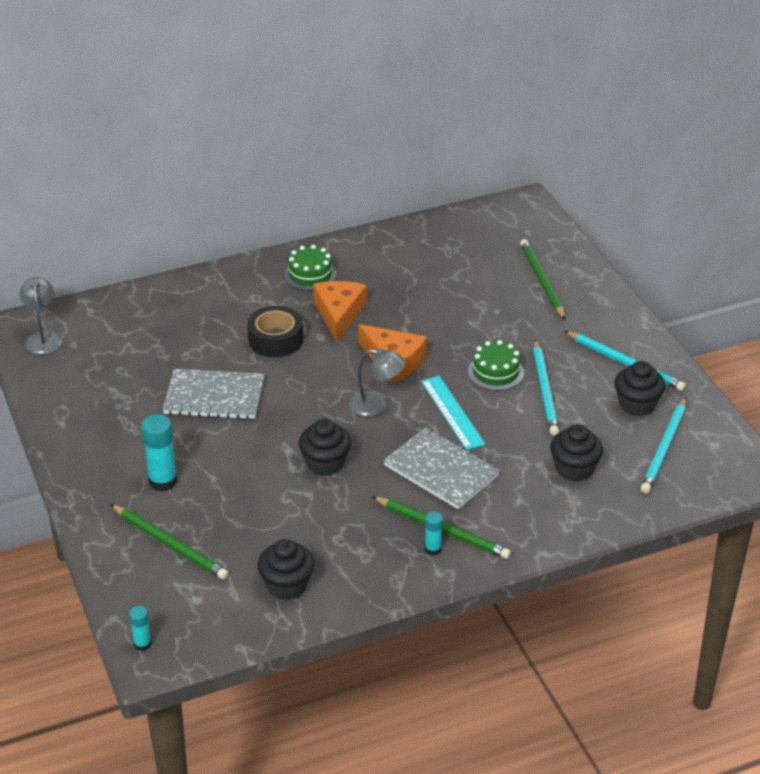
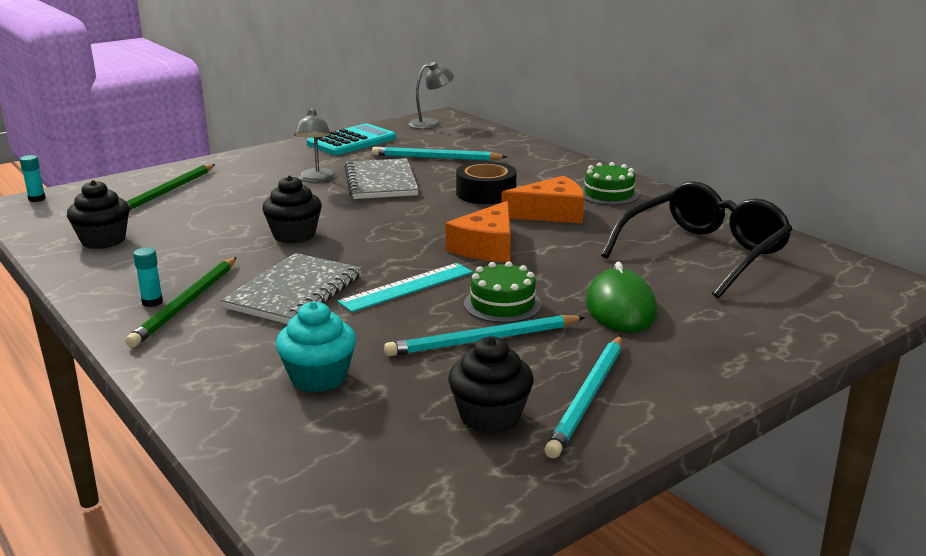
camera: 75 degrees right, 15 degrees down
turquoise glue stick [141,414,177,491] -> none
grey lamp [349,348,405,416] -> grey lamp moved to [294,108,336,183]
green pencil [520,239,566,320] -> none
black cupcake [550,424,603,482] -> turquoise cupcake [276,301,356,393]
turquoise pencil [641,397,686,493] -> turquoise pencil moved to [372,147,507,161]
none -> turquoise calculator [307,123,396,155]
none -> green mouse [586,262,657,333]
none -> black glasses [601,181,793,299]

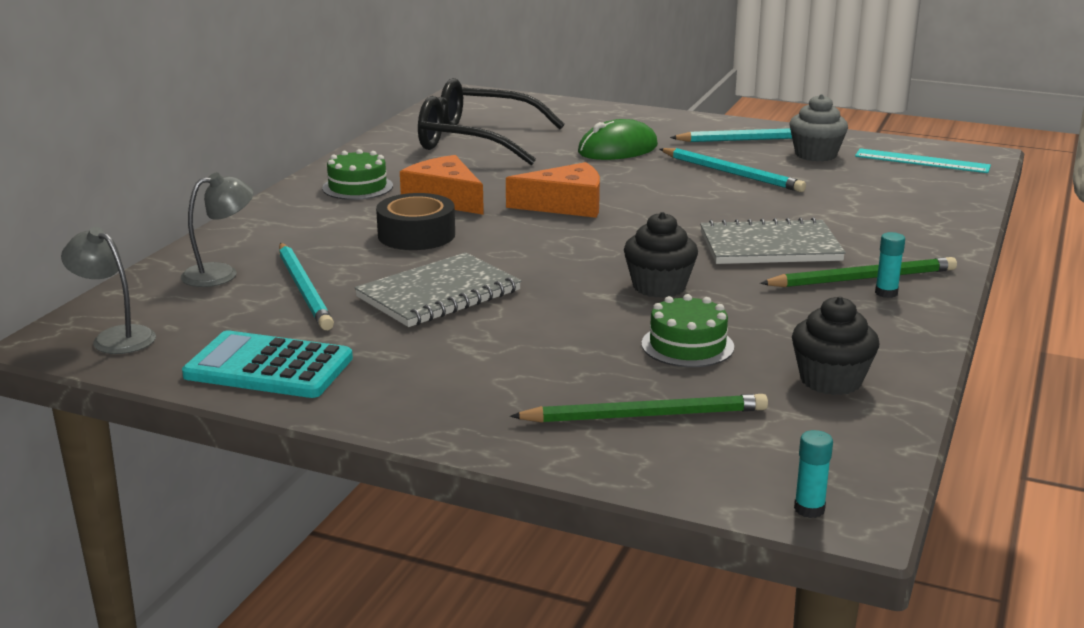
camera: 120 degrees left, 0 degrees up
turquoise cupcake [276,301,356,393] -> none
grey lamp [294,108,336,183] -> grey lamp moved to [181,172,254,287]
turquoise ruler [338,263,473,312] -> turquoise ruler moved to [855,148,991,173]
black cupcake [448,336,534,434] -> grey cupcake [790,94,848,162]
green cake [464,261,542,323] -> green cake moved to [641,294,734,367]

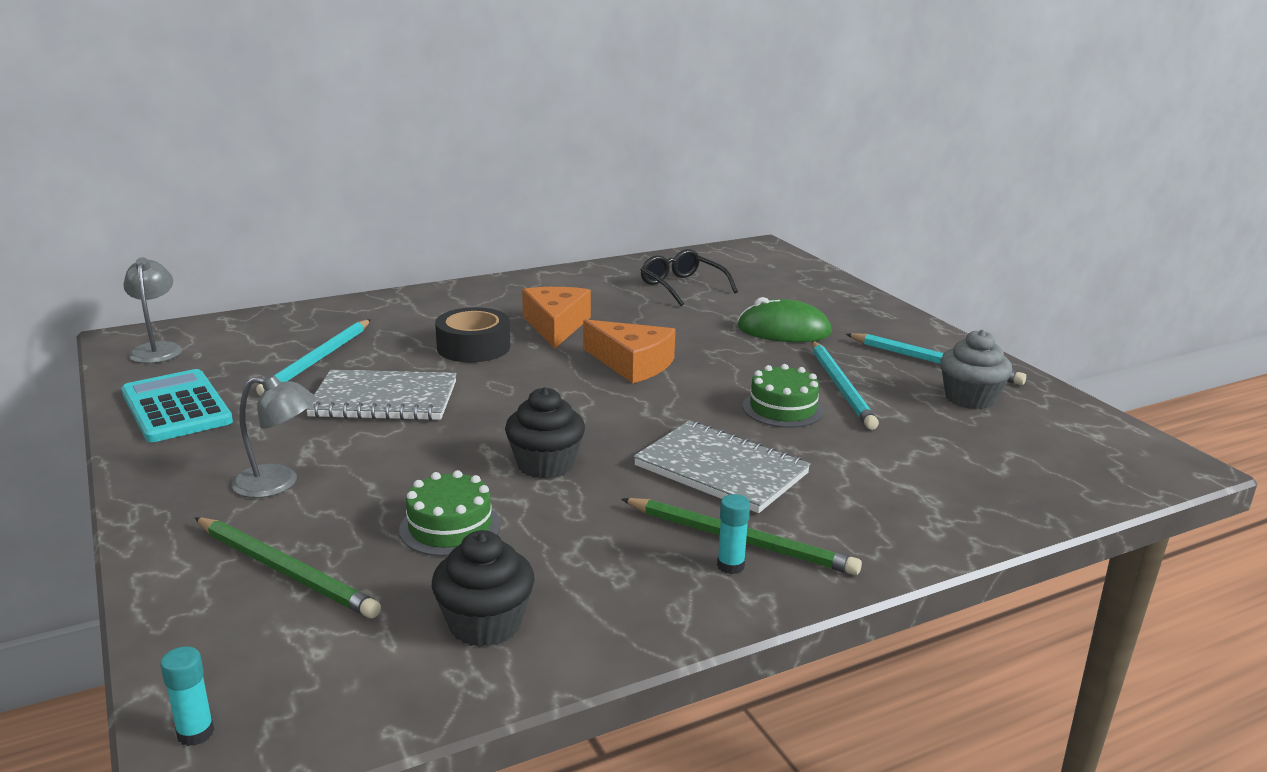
camera: 40 degrees right, 0 degrees up
grey lamp [181,172,254,287] -> grey lamp moved to [232,375,316,498]
green cake [322,149,393,200] -> green cake moved to [743,364,824,428]
black glasses [418,78,565,165] -> black glasses [641,249,738,306], size x0.59
turquoise ruler [855,148,991,173] -> none

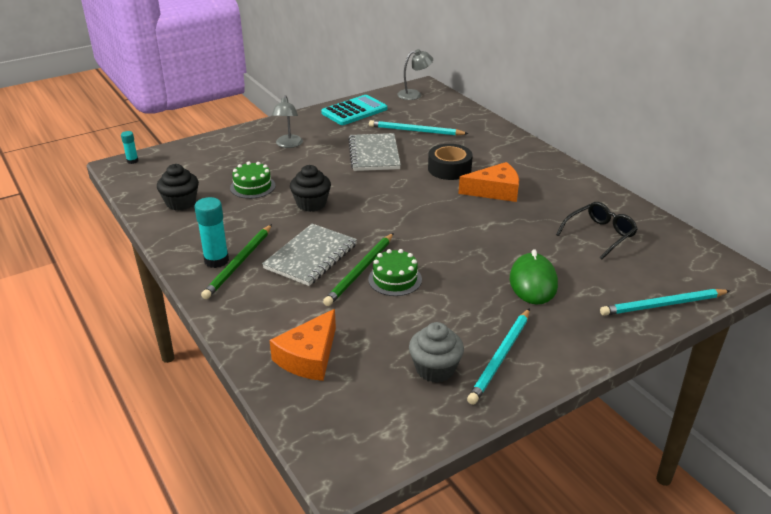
camera: 85 degrees right, 10 degrees up
green pencil [195,517,381,619] -> green pencil moved to [323,233,394,306]
orange cheese [583,319,676,383] -> orange cheese moved to [269,309,336,381]
turquoise glue stick [717,494,750,574] -> turquoise glue stick [195,197,229,268], size x1.79
turquoise pencil [812,341,879,430] -> turquoise pencil moved to [600,289,730,316]

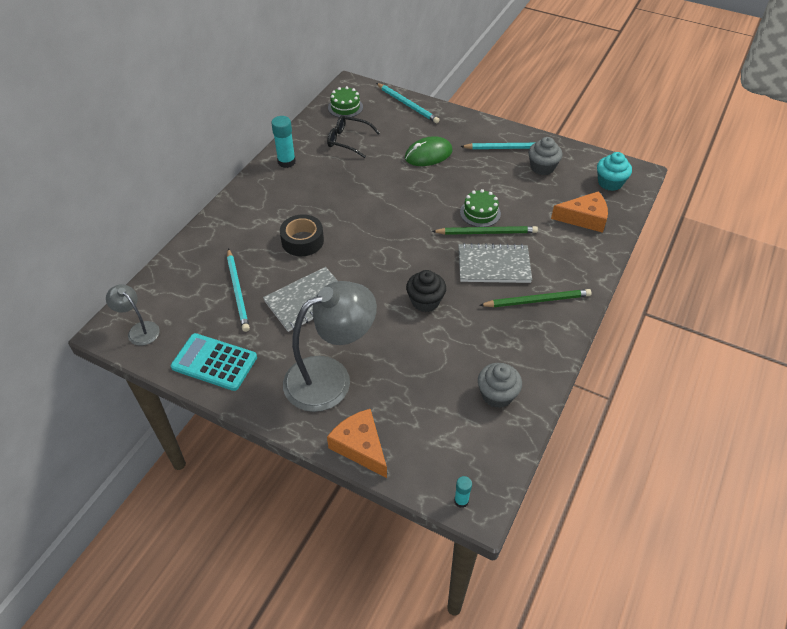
camera: 120 degrees left, 15 degrees up
black cupcake [157,164,199,211] -> grey cupcake [478,363,522,408]
turquoise glue stick [195,197,229,268] -> turquoise glue stick moved to [271,116,296,168]
green cake [230,162,275,199] -> green cake moved to [328,86,363,117]
grey lamp [272,95,303,148] -> grey lamp [283,281,377,412], size x2.05
orange cheese [458,162,519,202] -> orange cheese moved to [327,409,387,478]
none -> turquoise cupcake [597,152,632,191]

